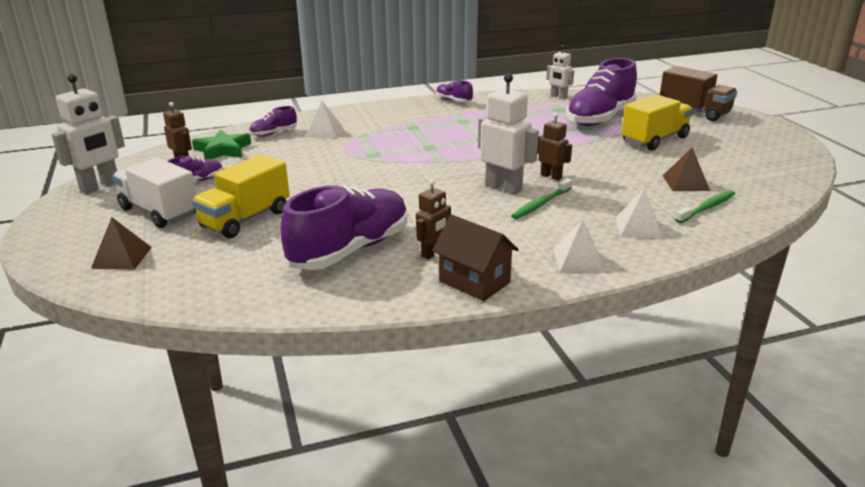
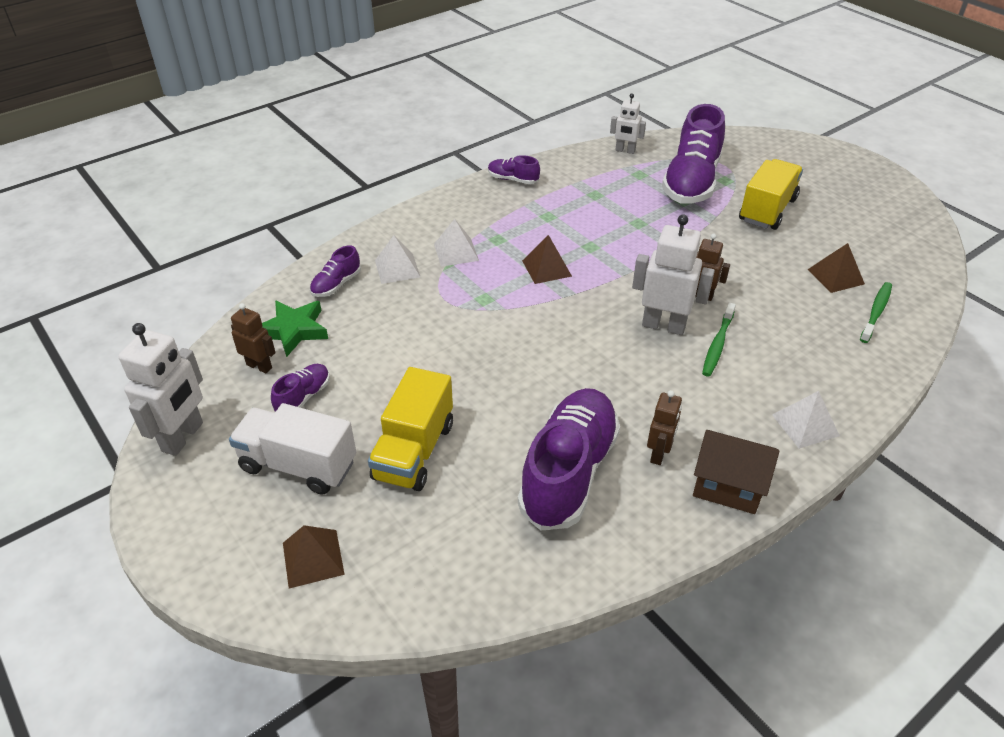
camera: 20 degrees left, 15 degrees up
white pyramid [616,189,663,239] -> white pyramid moved to [434,219,479,267]
brown truck [660,66,737,121] -> none
none -> brown pyramid [522,235,572,284]

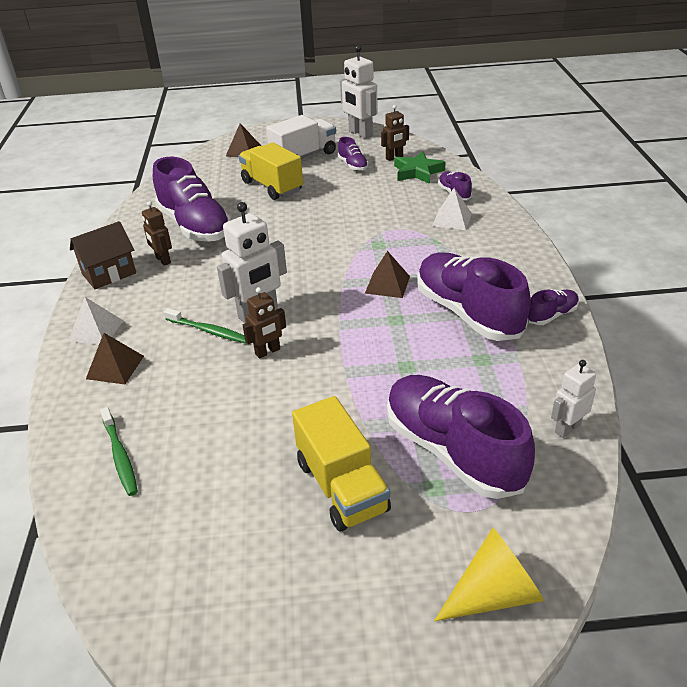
camera: 125 degrees right, 5 degrees down
white pyramid [434,219,479,267] -> none
green toothbrush [702,302,736,377] -> green toothbrush turned 150 degrees clockwise [164,308,247,343]
brown pyramid [808,243,865,293] -> brown pyramid moved to [86,333,144,384]
none -> purple shoe [417,253,531,341]
none -> yellow cone [434,527,544,621]

